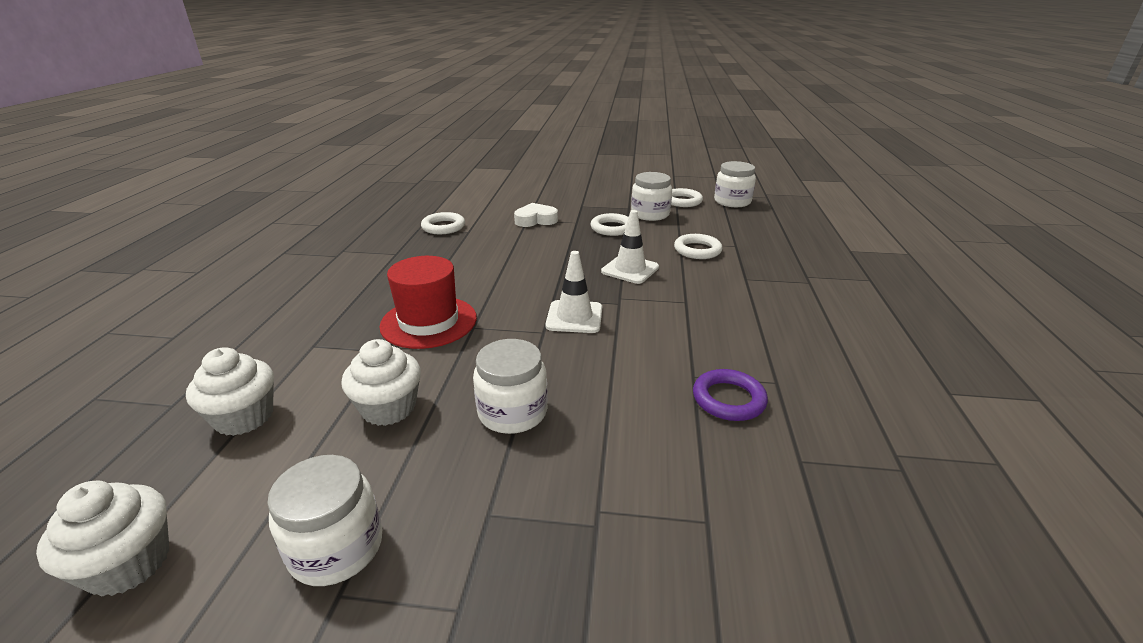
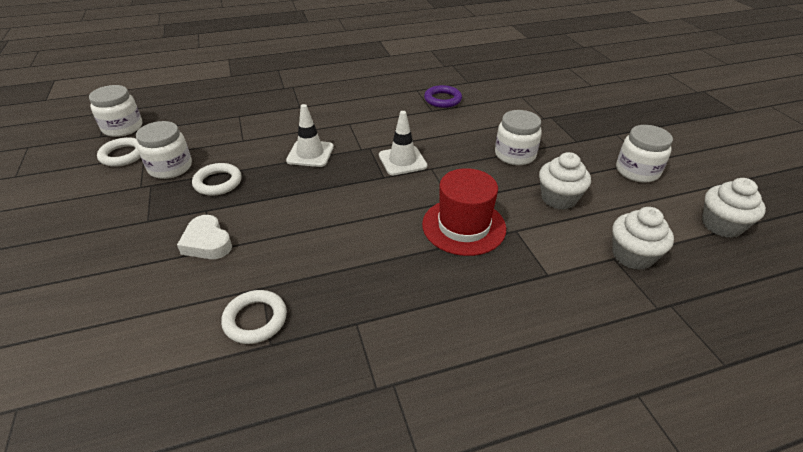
camera: 115 degrees left, 10 degrees up
white ring [674,234,723,259] -> none

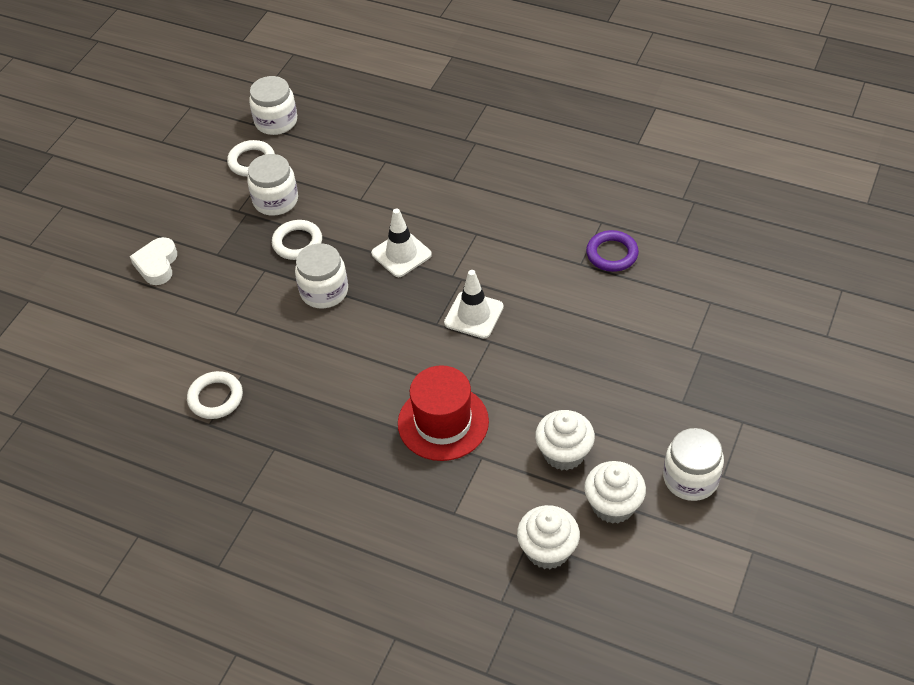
camera: 45 degrees right, 10 degrees up
white heart [177,215,232,259] -> white heart moved to [130,237,177,285]
white jar [495,110,542,165] -> white jar moved to [295,243,348,308]
white cupcake [702,178,766,238] -> white cupcake moved to [584,461,646,524]

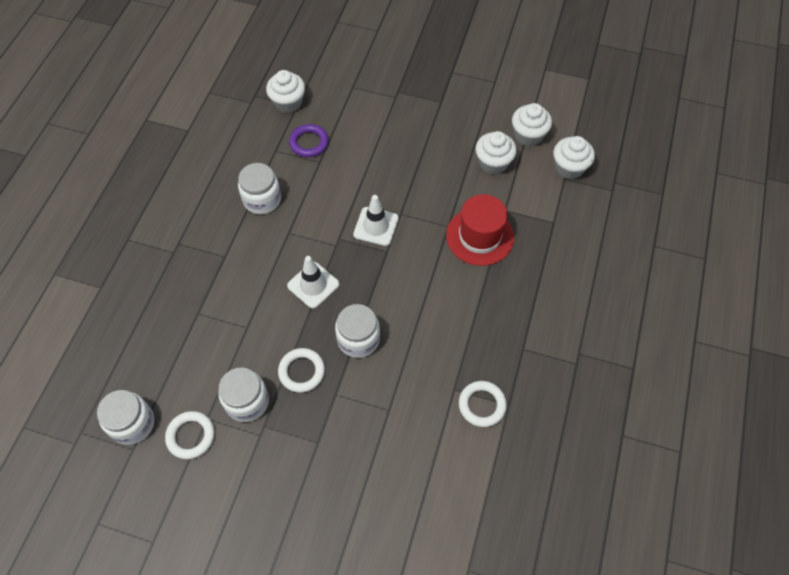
camera: 100 degrees left, 10 degrees up
white heart [130,237,177,285] -> none
white jar [663,428,724,501] -> white jar moved to [238,163,281,214]
none -> white cupcake [266,70,305,113]

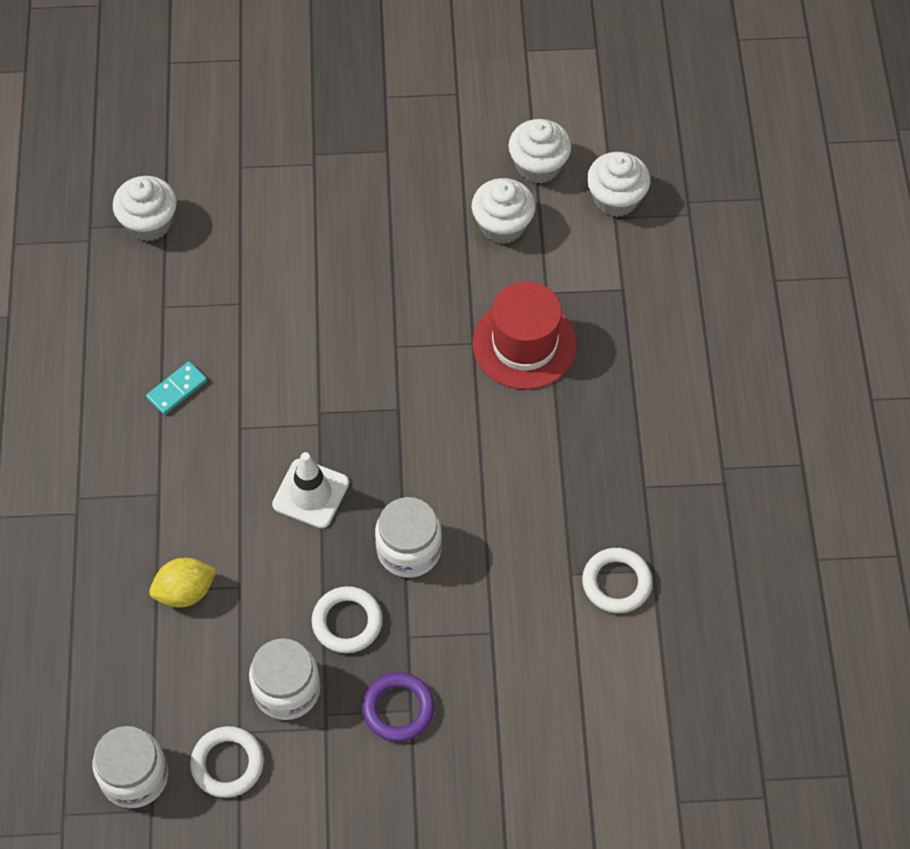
camera: 20 degrees left, 0 degrees up
white jar [238,163,281,214] -> turquoise domino [146,361,207,415]
purple ring [289,124,329,157] -> purple ring moved to [362,672,435,742]
white traffic cone [353,195,399,246] -> none
none -> yellow lemon [149,558,217,608]

